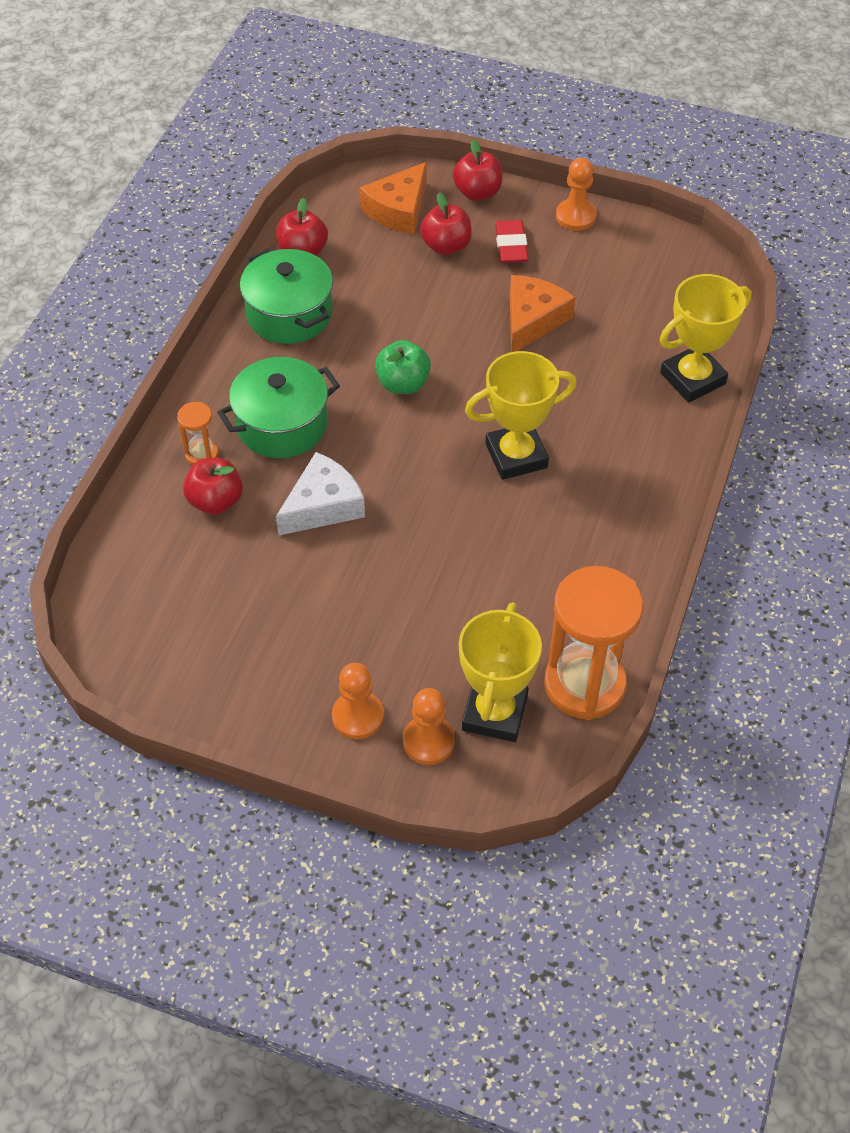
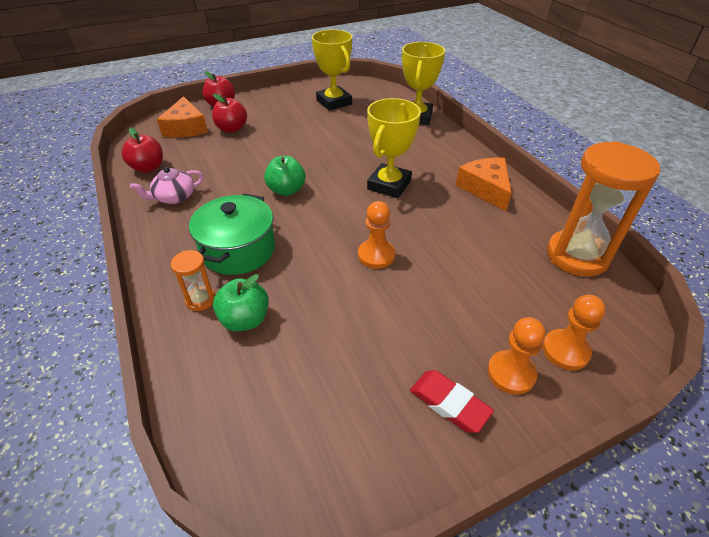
camera: 45 degrees left, 10 degrees down
red apple [183,458,243,515] -> green apple [213,274,269,331]
green pot [240,248,333,344] -> pink teapot [130,167,204,204]
white cheese [276,452,365,536] -> none
yellow trophy [459,602,542,742] -> yellow trophy moved to [312,29,352,111]
red eraser [495,220,528,263] -> red eraser moved to [410,370,494,433]
orange cheese [510,275,575,352] -> orange cheese moved to [456,158,512,211]
orange pawn [556,158,597,231] -> orange pawn moved to [358,201,395,269]

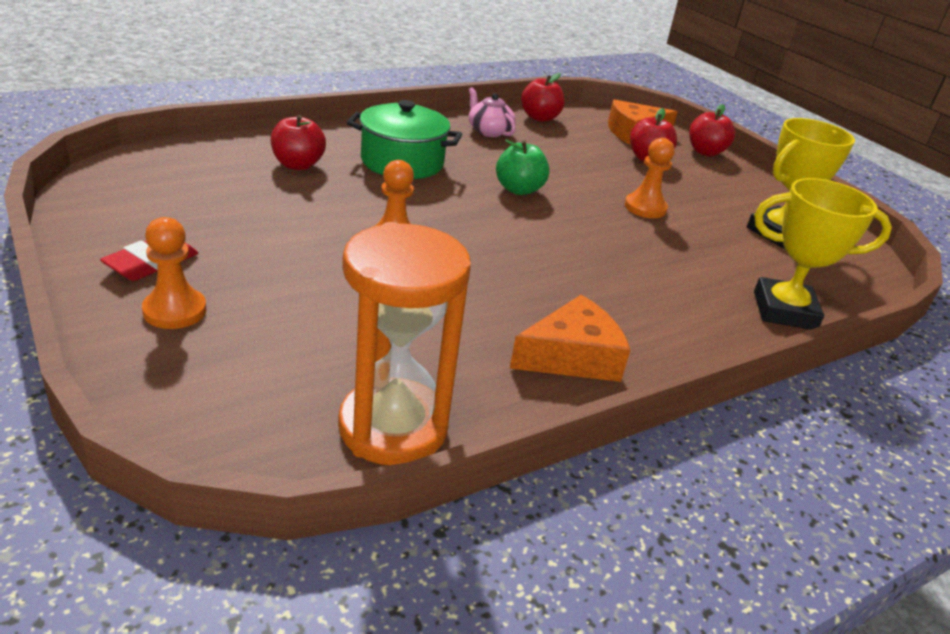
camera: 80 degrees right, 10 degrees down
orange hourglass [171,250,215,311] -> none
green apple [213,274,269,331] -> red apple [271,115,326,170]
yellow trophy [367,98,421,198] -> none
orange pawn [542,295,606,370] -> orange pawn moved to [625,138,675,218]

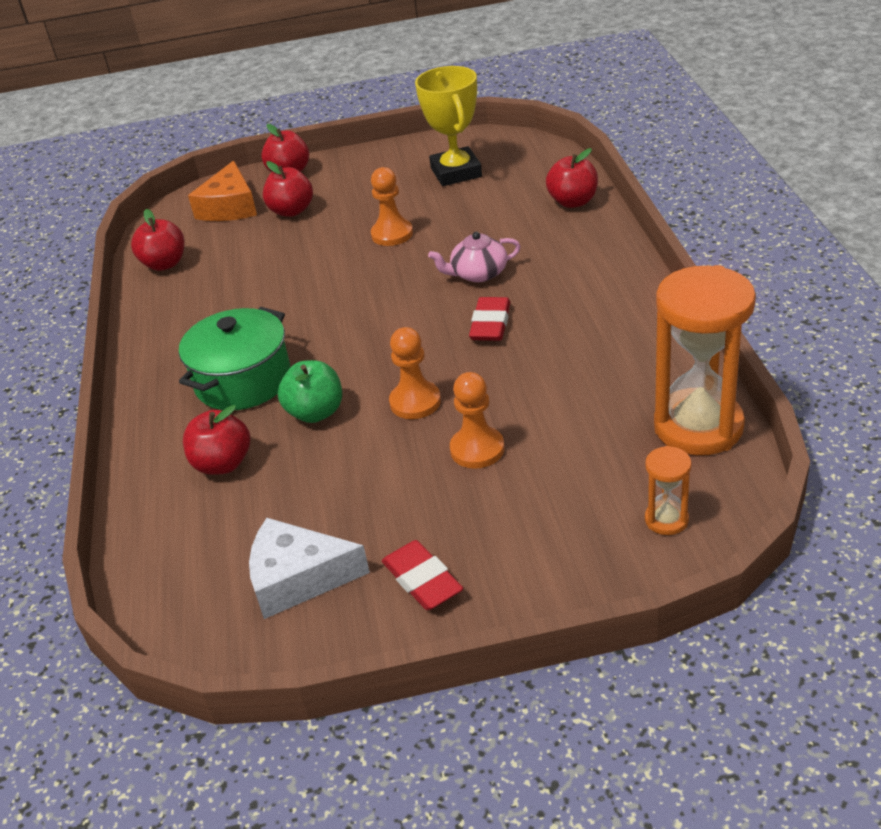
camera: 60 degrees left, 5 degrees up
orange pawn [142,217,207,329] -> orange pawn moved to [450,372,505,469]
pink teapot [469,87,516,137] -> pink teapot moved to [428,232,521,282]
green apple [496,140,550,195] -> green apple moved to [278,360,342,423]
orange cheese [510,295,630,382] -> none
yellow trophy [754,178,892,330] -> red apple [546,148,598,208]
none -> white cheese [249,518,370,619]
none -> red eraser [469,297,510,341]
none -> orange hourglass [645,446,692,535]

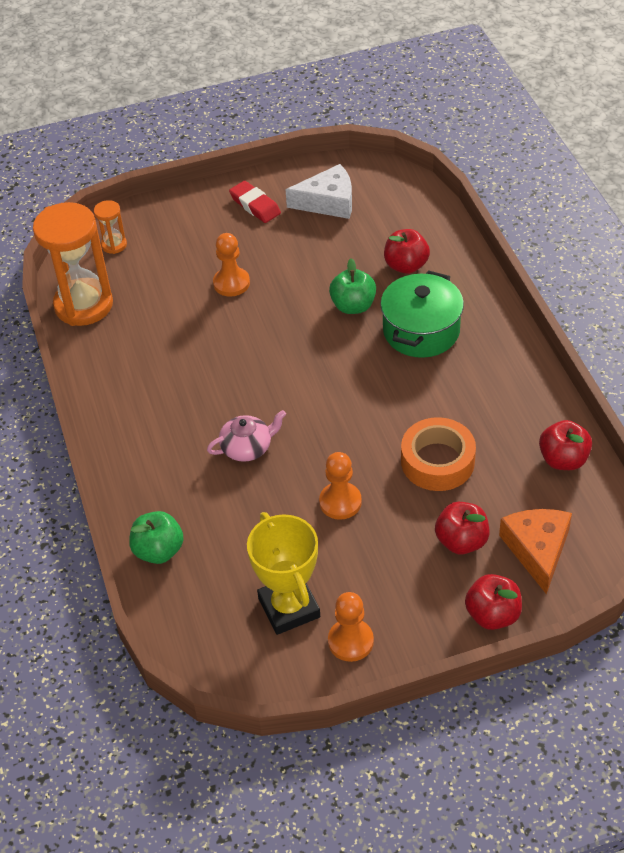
camera: 170 degrees right, 10 degrees up
orange pawn [389,327,441,419] -> orange pawn moved to [328,592,374,662]
red eraser [469,297,510,341] -> none
red apple [546,148,598,208] -> green apple [129,511,184,564]
none -> orange tape [401,417,476,491]

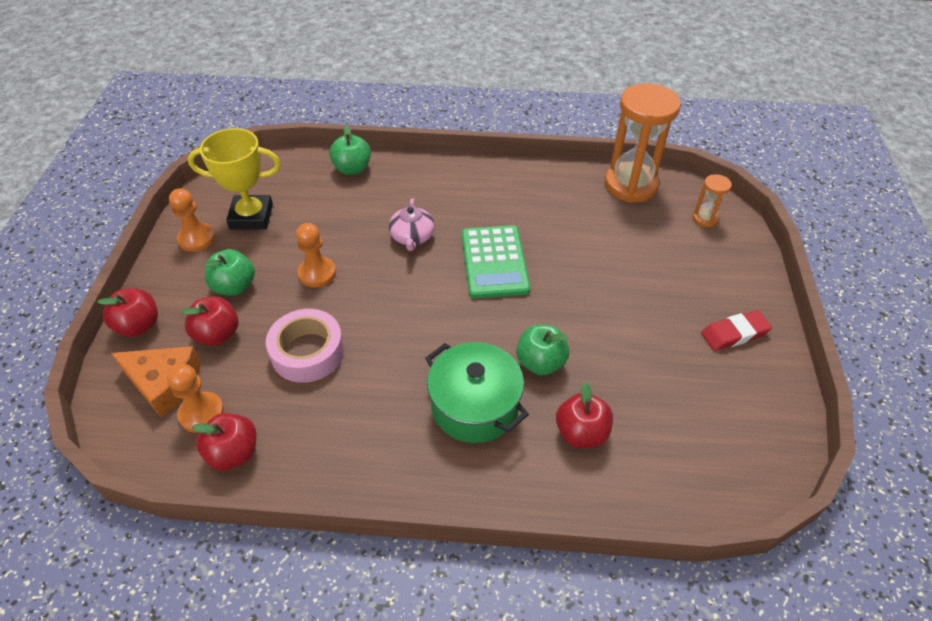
camera: 110 degrees right, 0 degrees up
orange pawn [213,233,250,297] -> orange pawn moved to [167,364,224,433]
white cheese [285,164,352,219] -> none
orange tape [401,417,476,491] -> pink tape [266,309,344,383]
none -> green apple [204,249,255,296]
none -> green calculator [462,225,530,299]

